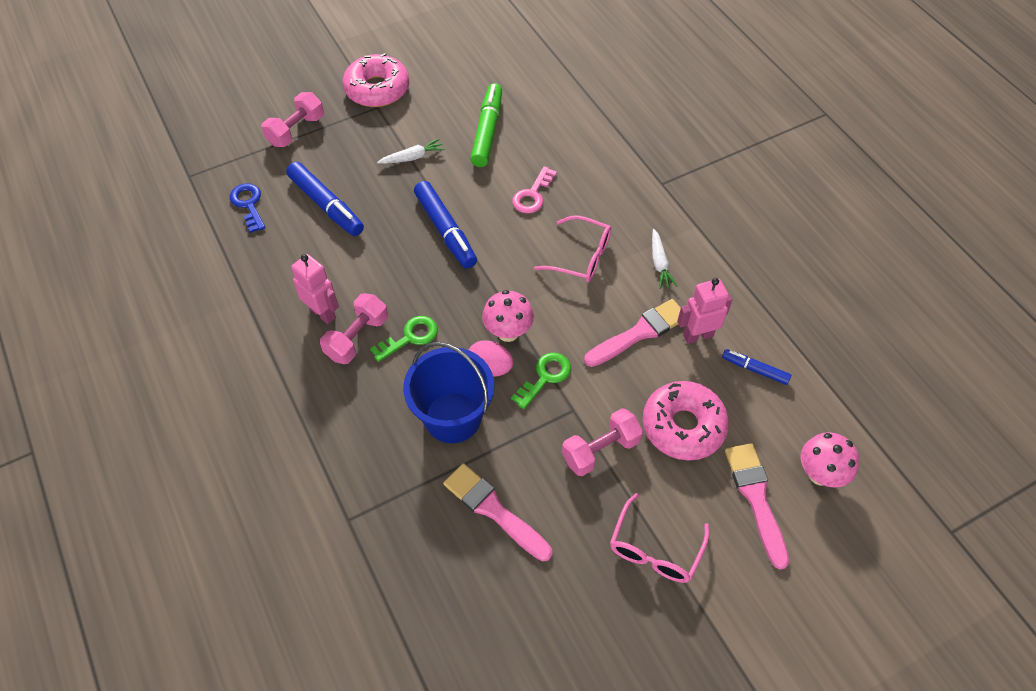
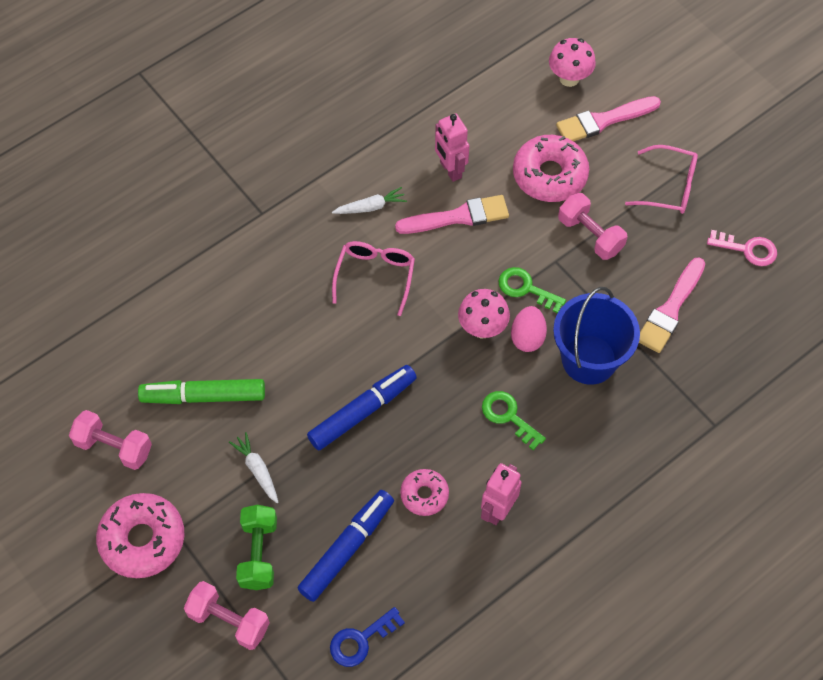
camera: 100 degrees left, 5 degrees up
pink dumbbell [320,293,388,364] -> pink dumbbell moved to [69,410,152,470]
pink key [512,166,557,214] -> pink key moved to [707,230,777,266]
pink brush [584,299,681,367] -> pink brush turned 120 degrees clockwise [395,195,509,234]
blue marker [722,349,791,385] -> none
none -> green dumbbell [236,505,277,590]
none -> pink donut [400,469,449,516]

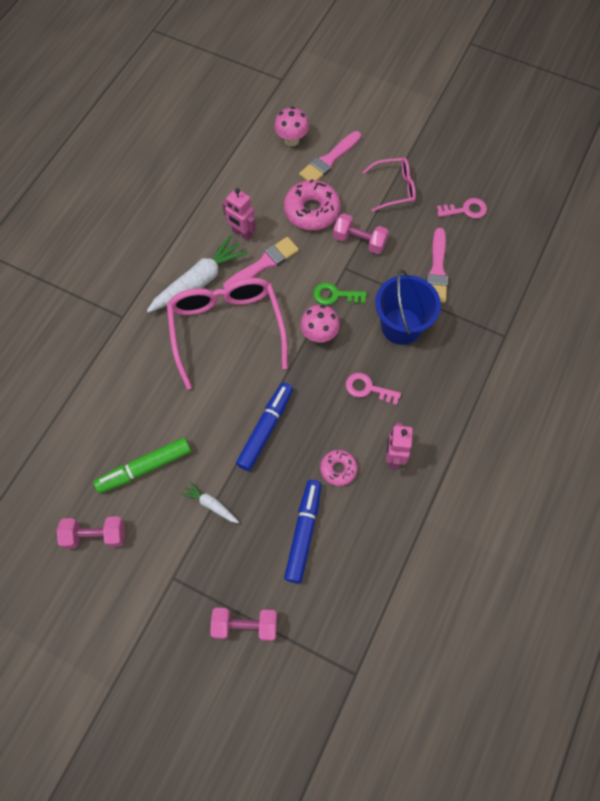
camera: 25 degrees left, 5 degrees up
pink donut [96,493,185,578] -> none
green dumbbell [236,505,277,590] -> none
blue key [330,607,405,667] -> none
white carrot [332,187,407,214] -> white carrot [147,235,248,313], size x2.02
pink glasses [332,241,415,316] -> pink glasses [167,278,288,390], size x1.87
green key [482,391,546,450] -> pink key [346,373,401,405]
pink egg [511,306,547,352] -> none

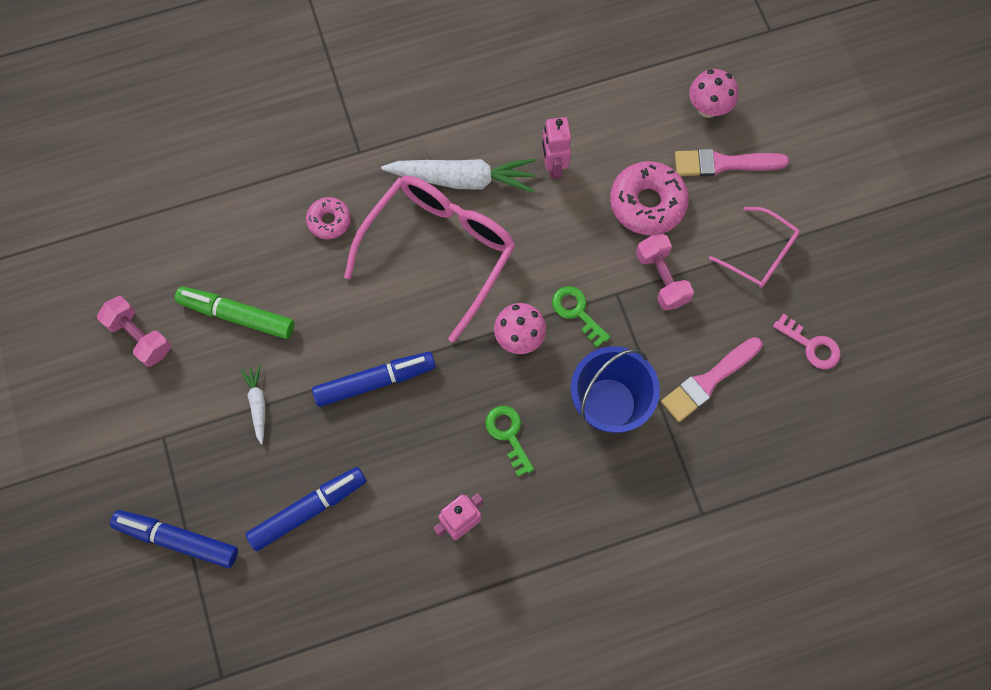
camera: 45 degrees right, 5 degrees up
pink dumbbell [210,608,277,641] -> blue marker [110,510,238,568]
pink brush [223,237,299,289] -> none
pink donut [320,450,358,486] -> pink donut moved to [306,197,351,239]
pink key [346,373,401,405] -> green key [485,406,534,477]

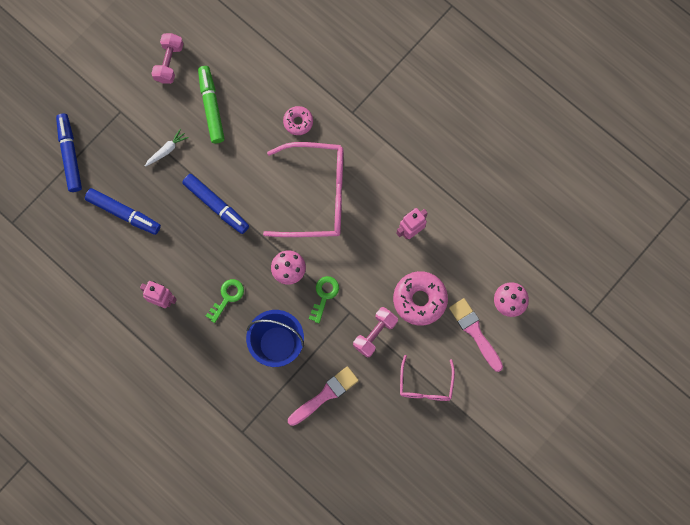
camera: 60 degrees right, 5 degrees up
white carrot [381,158,536,193] -> none
pink brush [661,337,762,422] -> pink brush turned 120 degrees clockwise [288,366,359,426]
pink key [773,314,840,369] -> none

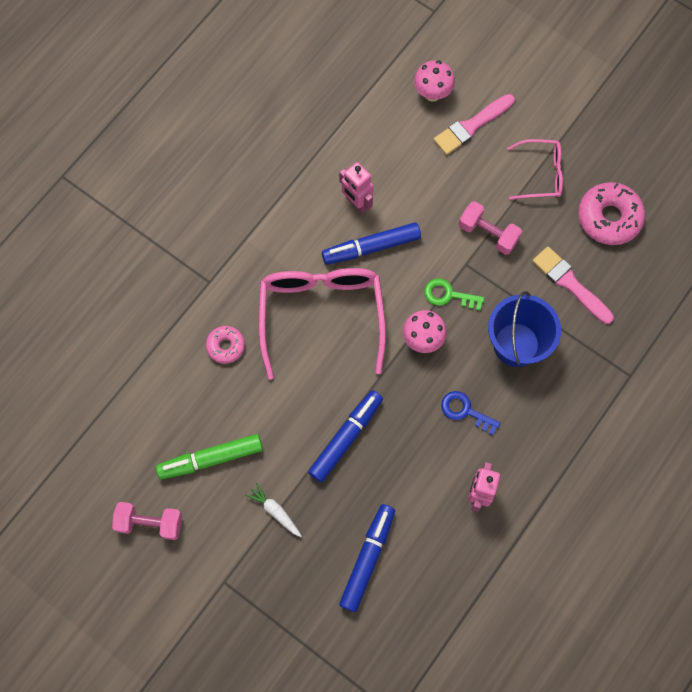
camera: 95 degrees left, 5 degrees down
blue marker [56,114,82,192] -> blue marker moved to [322,222,421,265]
green key [206,279,244,323] -> blue key [441,391,501,435]
pink donut [393,271,448,326] -> pink donut moved to [578,182,645,245]

